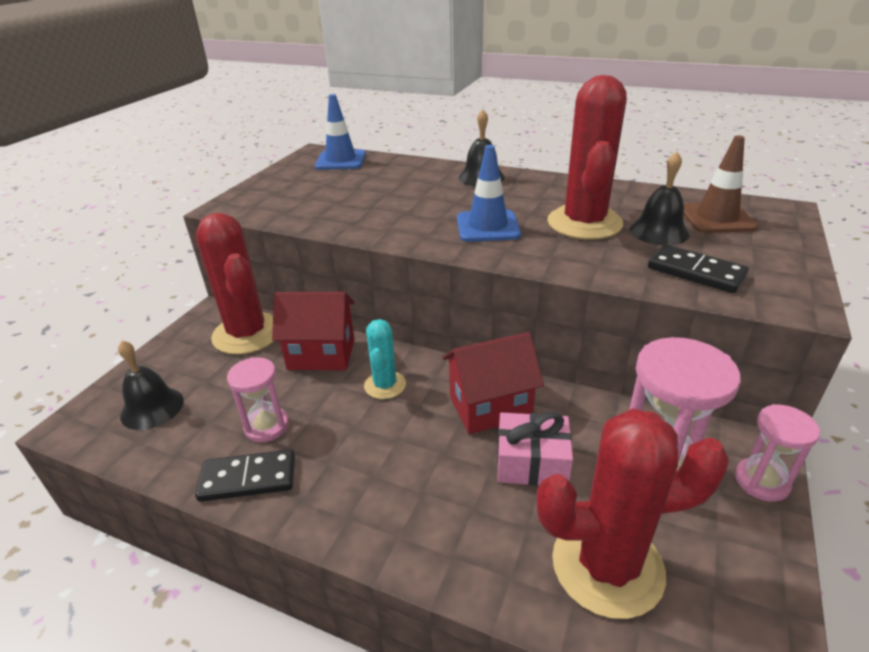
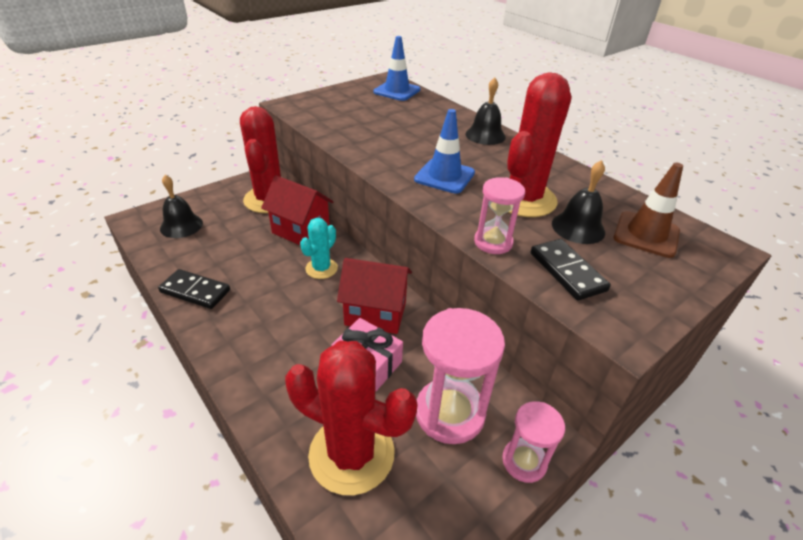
camera: 25 degrees right, 5 degrees up
pink hourglass [227,357,289,442] -> pink hourglass moved to [474,177,525,254]

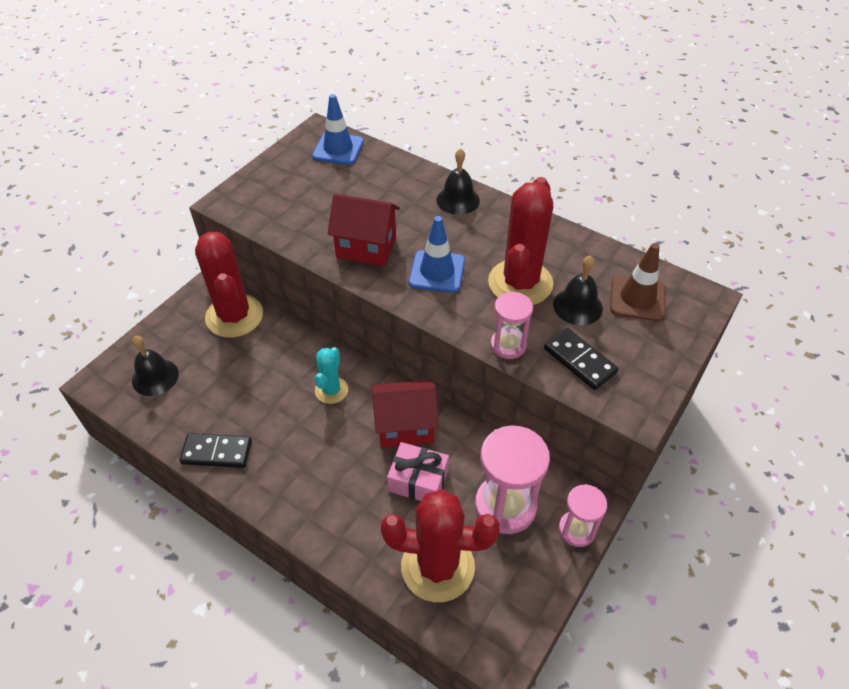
camera: 15 degrees left, 10 degrees up
red house [261,175,334,245] -> red house moved to [327,194,400,266]

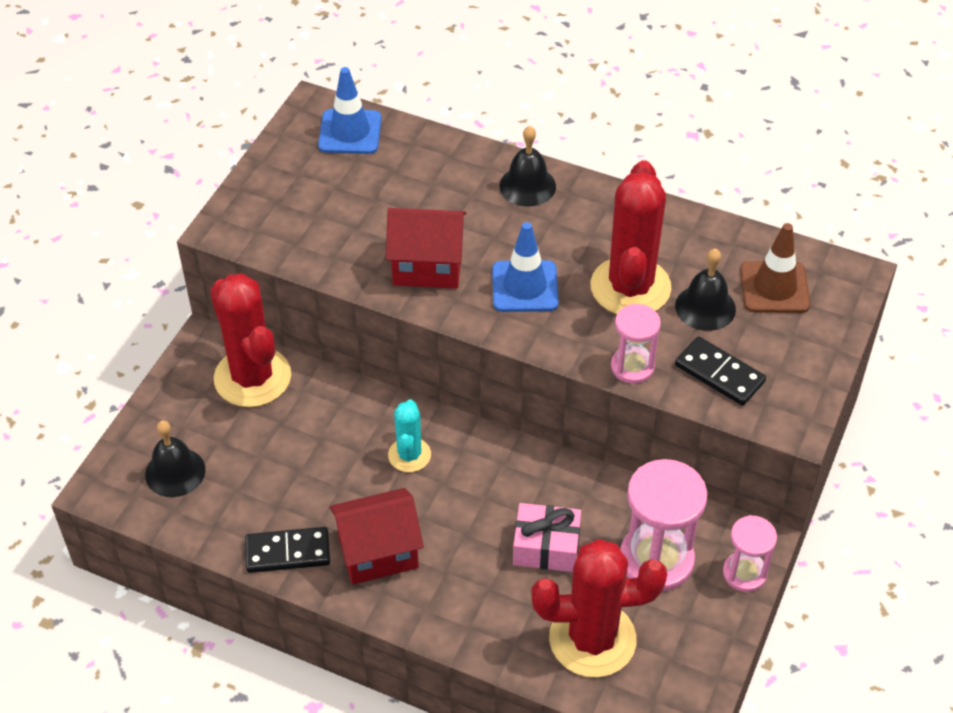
camera: 10 degrees left, 0 degrees up
red house [372,380,439,448] -> red house moved to [330,488,424,584]

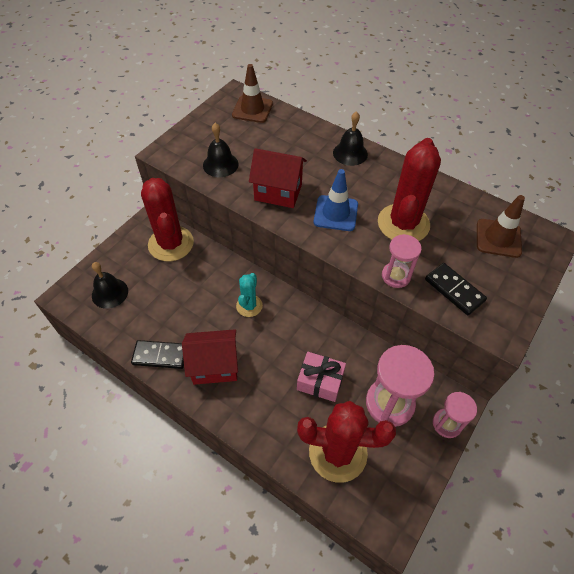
camera: 10 degrees right, 5 degrees up
blue traffic cone [318,67,382,154] -> brown traffic cone [232,64,273,123]
black bell [675,248,736,331] -> black bell moved to [203,123,239,177]

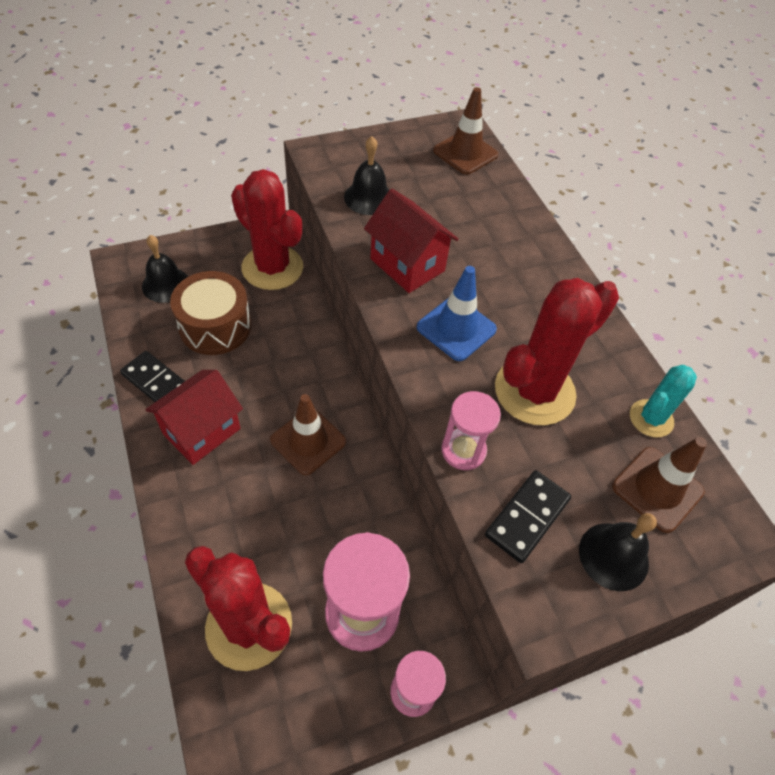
camera: 30 degrees right, 0 degrees up
red cactus [141,178,194,261] -> red cactus turned 60 degrees counterclockwise [231,169,303,290]
red house [182,329,238,385] -> red house turned 75 degrees counterclockwise [145,370,243,465]
turquoise cactus [236,273,263,317] -> turquoise cactus moved to [630,365,697,437]
pink gift [297,352,346,402] -> none
black bell [333,111,368,166] -> black bell moved to [579,513,657,591]
black domino [425,263,487,315] -> black domino turned 45 degrees clockwise [485,470,571,563]
none -> brown drum [170,271,251,355]
none -> brown traffic cone [270,394,346,475]

